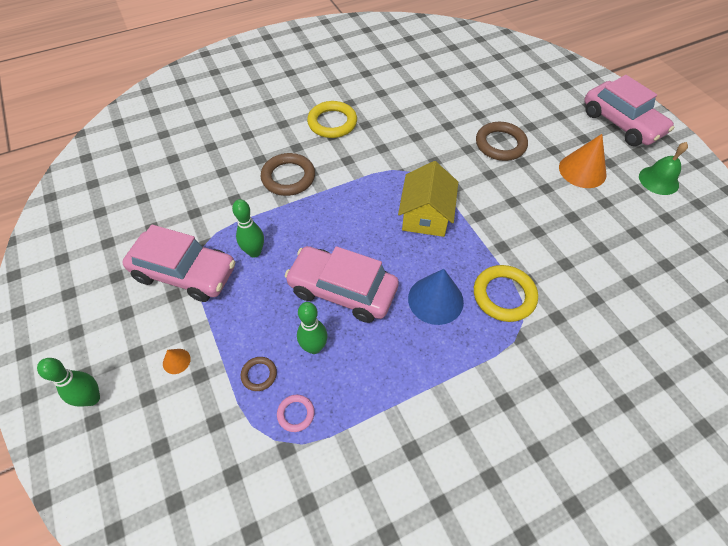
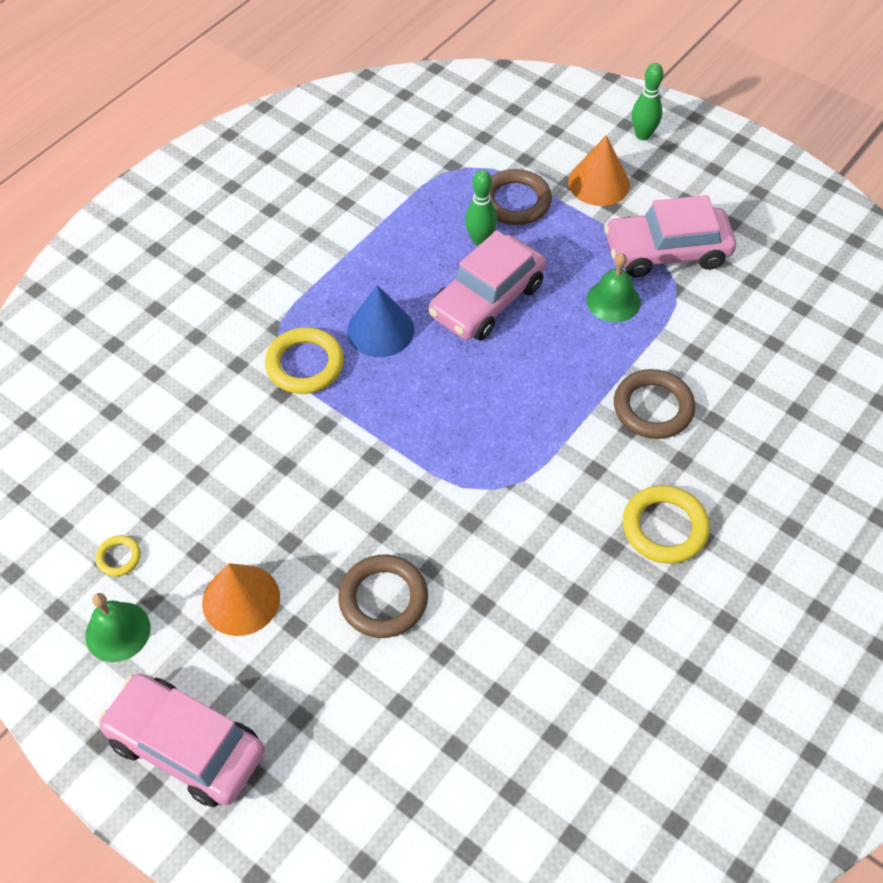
camera: 155 degrees right, 0 degrees up
orange cone [163,349,191,374] -> orange cone [568,135,630,206], size x2.20
green bowling pin [232,199,264,257] -> green bell [586,253,641,322]
brown ring [241,357,277,391] -> brown ring [489,169,552,225], size x1.95
pink ring [277,395,315,432] -> none
pink car [285,246,399,323] -> pink car turned 135 degrees clockwise [429,230,546,341]
yellow house [398,161,458,237] -> none
none -> yellow ring [95,535,141,577]

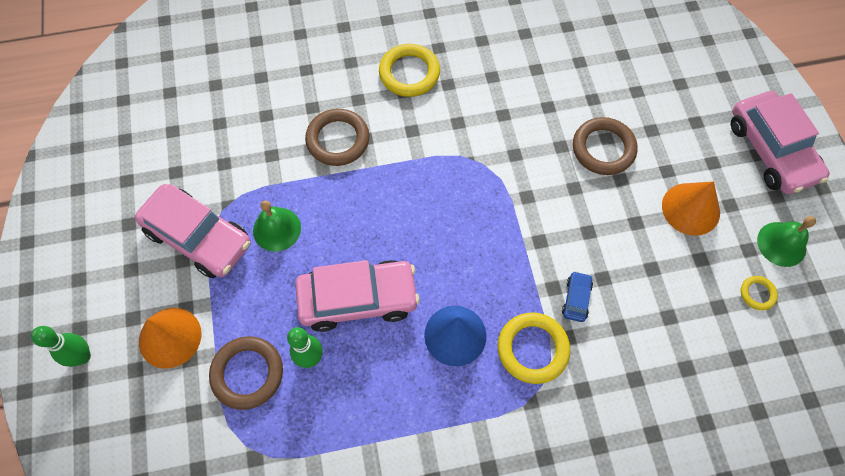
camera: 140 degrees left, 10 degrees up
none -> blue car [562,271,593,322]

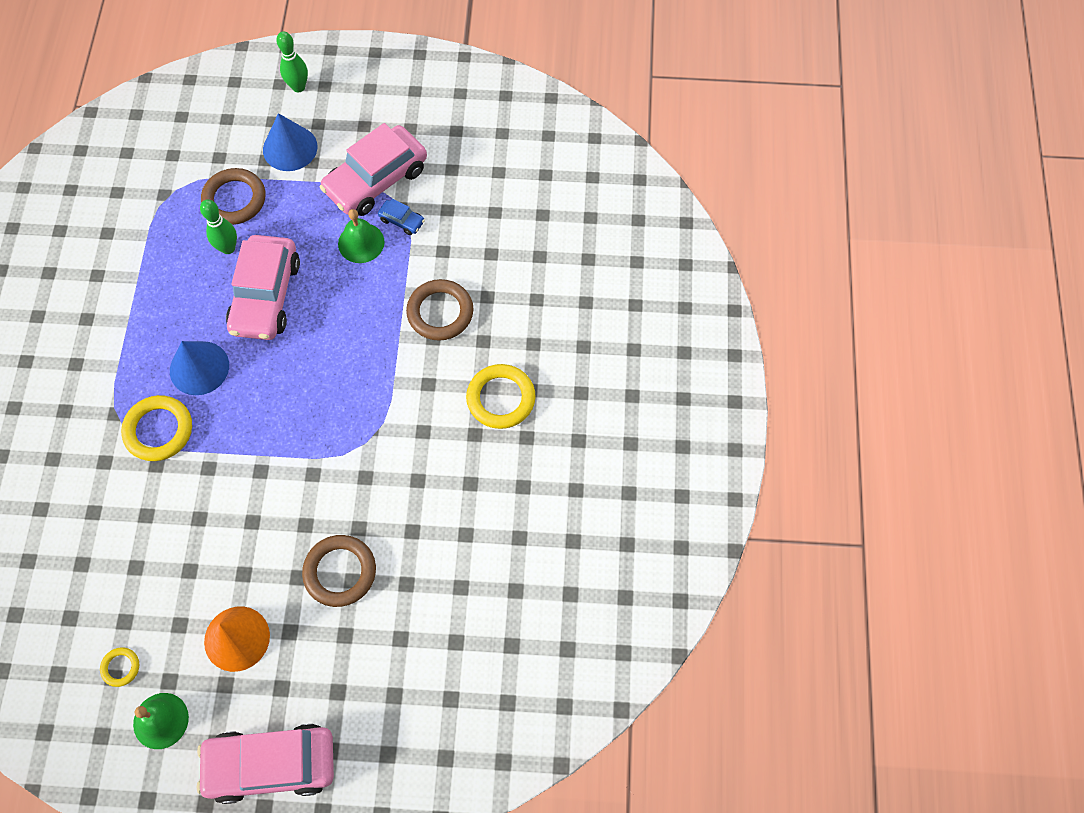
camera: 105 degrees right, 0 degrees up
orange cone [139,308,202,369] -> blue cone [263,113,317,171]
blue car [562,271,593,322] -> blue car moved to [378,199,425,235]

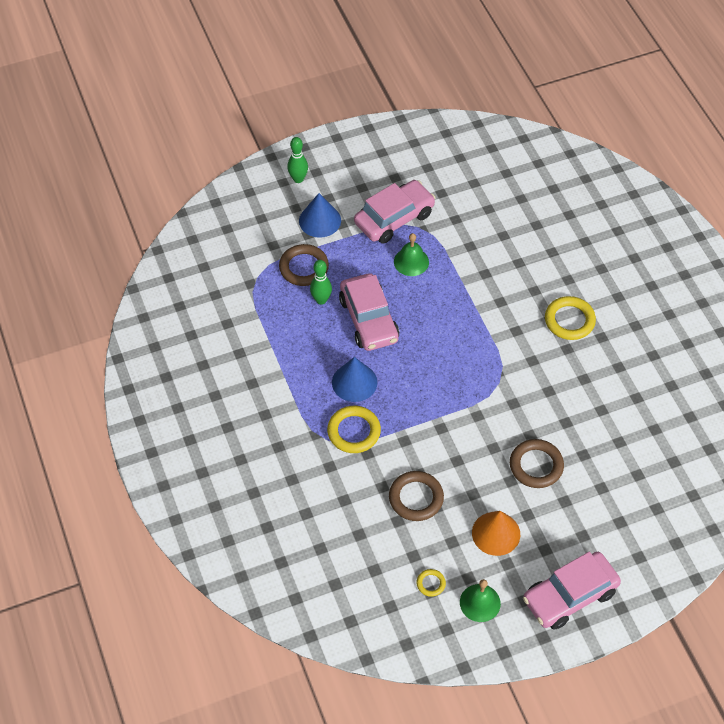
camera: 25 degrees left, 10 degrees down
pink car [319,123,427,216] -> pink car turned 150 degrees counterclockwise [354,180,436,244]
blue car [378,199,425,235] -> none
brown ring [406,279,474,341] -> brown ring moved to [389,471,444,521]

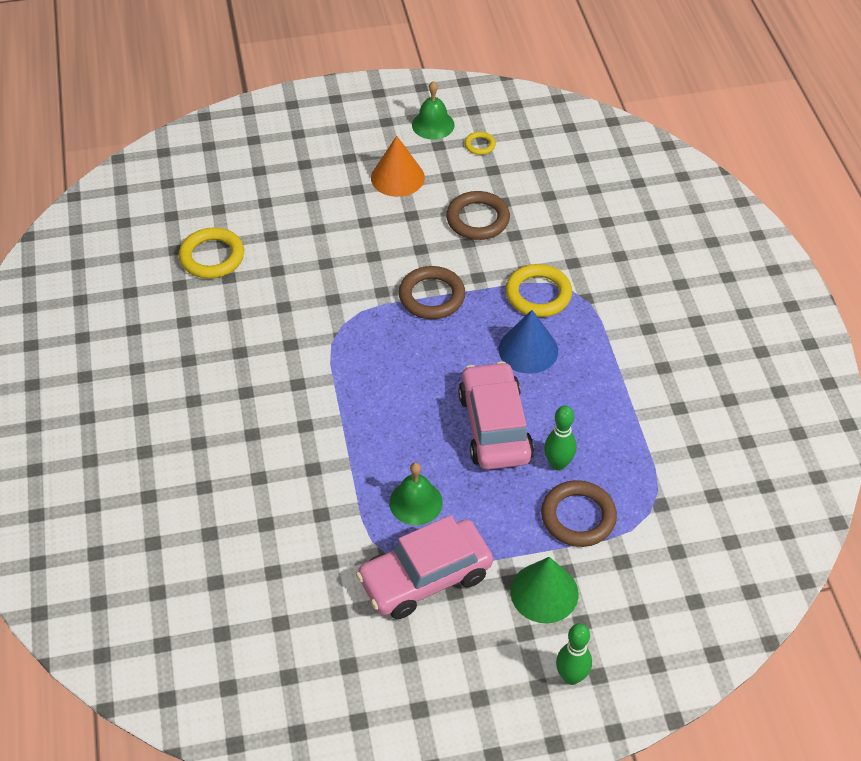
camera: 170 degrees left, 5 degrees down
blue cone [299,193,341,238] -> green cone [510,557,578,623]
brown ring [510,439,564,488] -> brown ring moved to [399,266,465,319]
pink car [523,552,621,630] -> none
yellow ring [545,296,596,340] -> yellow ring moved to [179,227,244,279]

